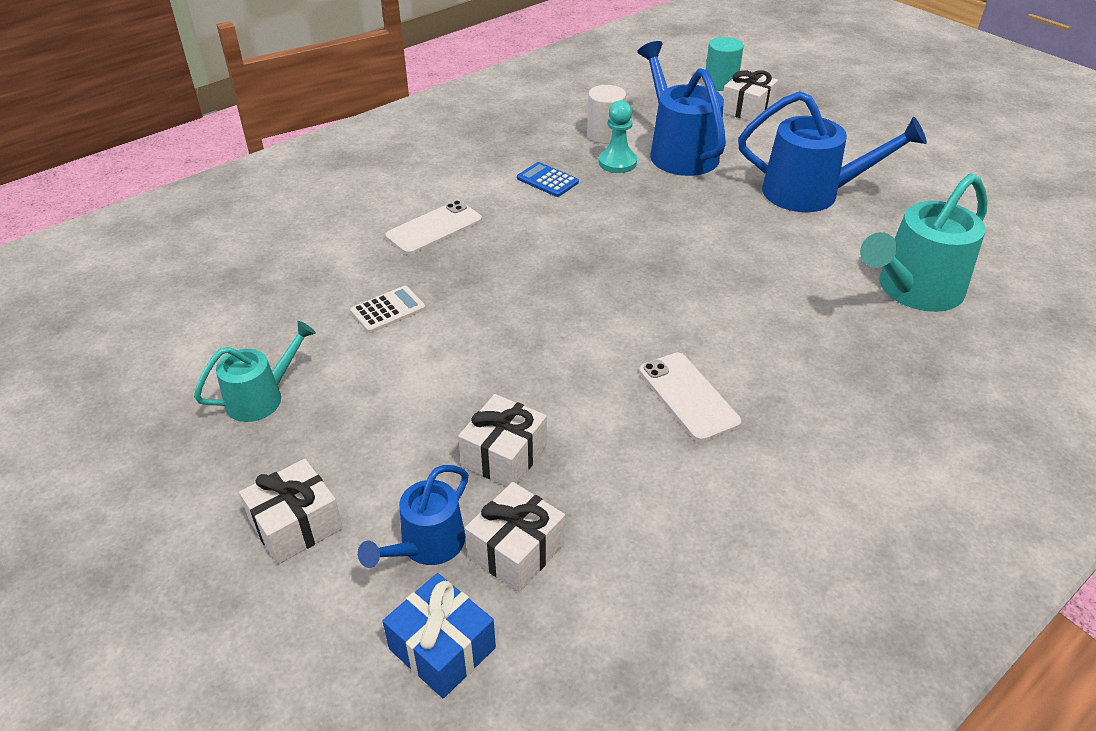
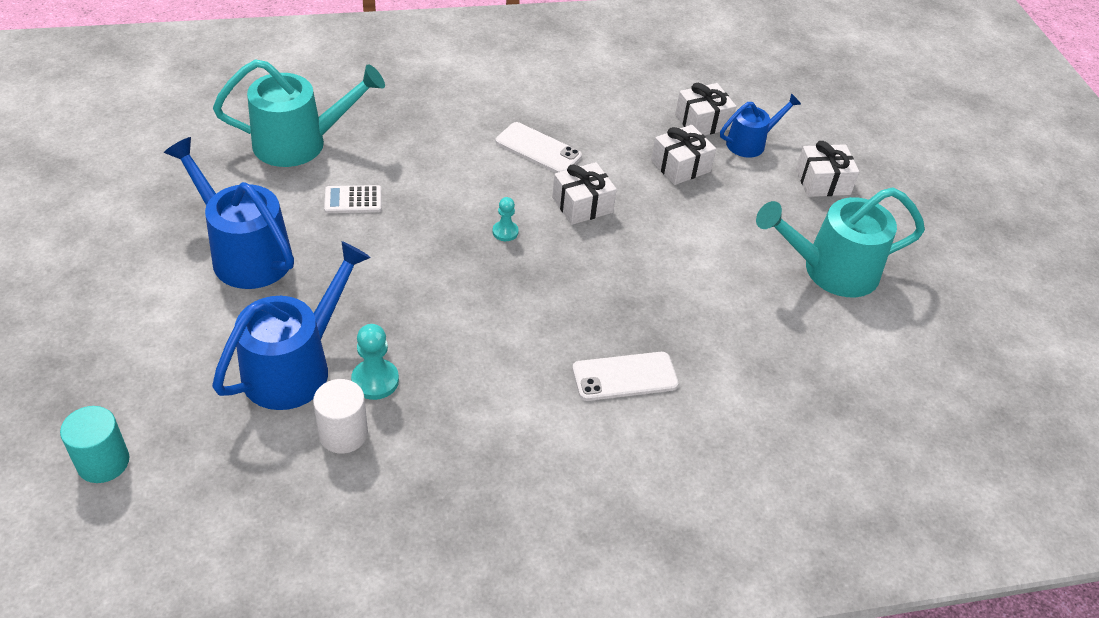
camera: 155 degrees left, 5 degrees up
turquoise watering can [194,321,316,422] -> turquoise watering can [756,187,925,297], size x1.73
white calculator [350,286,426,333] -> white calculator moved to [324,185,381,213]
blue gift [383,573,496,698] -> none
blue calculator [517,162,579,197] -> none
blue watering can [637,41,726,176] -> blue watering can turned 150 degrees counterclockwise [212,241,371,410]
white phone [639,353,741,442] -> white phone turned 60 degrees counterclockwise [496,122,582,173]
white gift [723,70,778,122] -> white gift moved to [552,162,617,225]
none -> turquoise pawn [492,197,519,241]

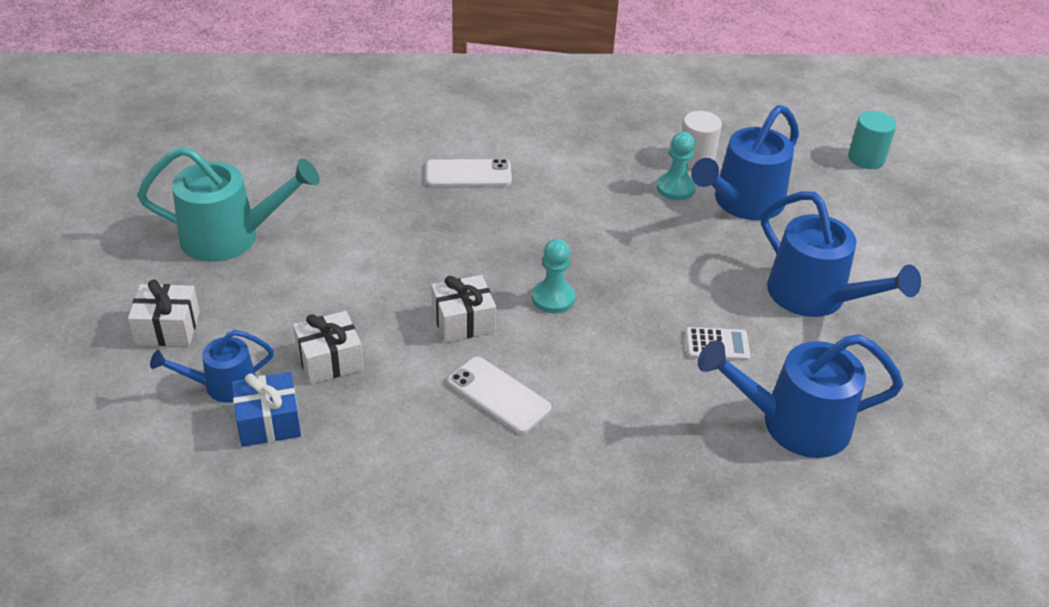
camera: 170 degrees left, 5 degrees down
turquoise watering can [213,59,385,167] -> blue watering can [698,334,903,458]
turquoise pawn [492,197,519,241] -> turquoise pawn [532,239,575,314], size x1.57
white gift [675,83,737,136] -> blue gift [232,372,301,447]

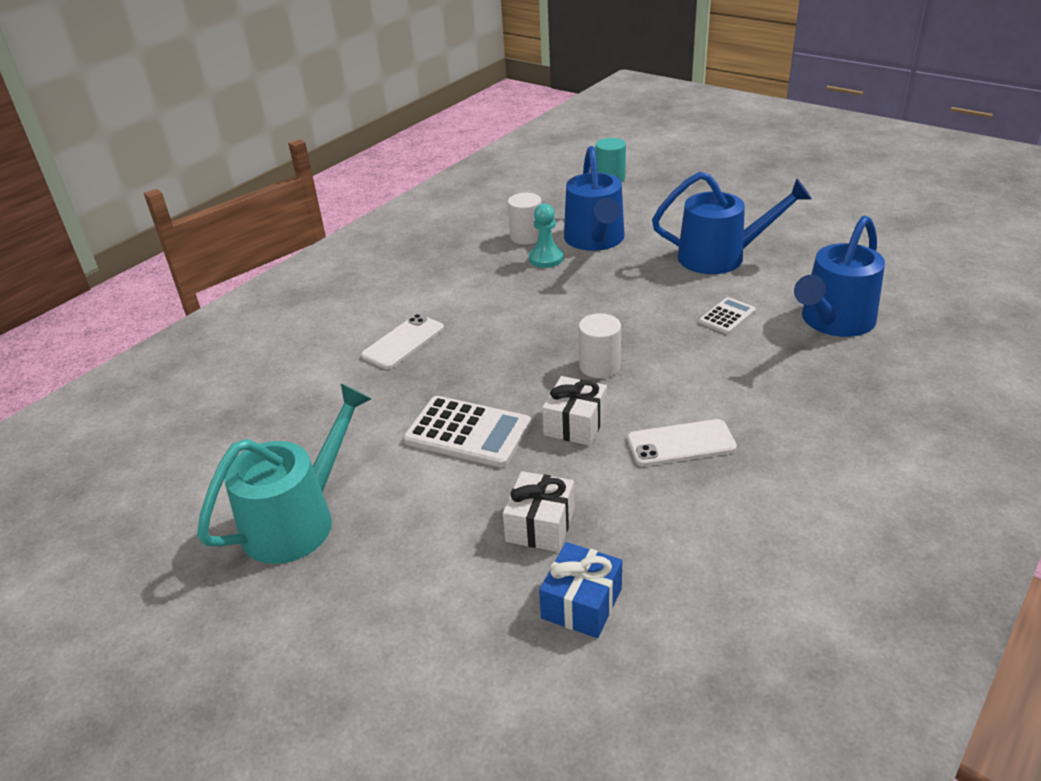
camera: 45 degrees left, 5 degrees down
white gift [128,280,200,346] -> none
blue watering can [150,330,274,403] -> none
turquoise pawn [532,239,575,314] -> white cylinder [579,313,621,378]
none -> white calculator [403,396,531,468]

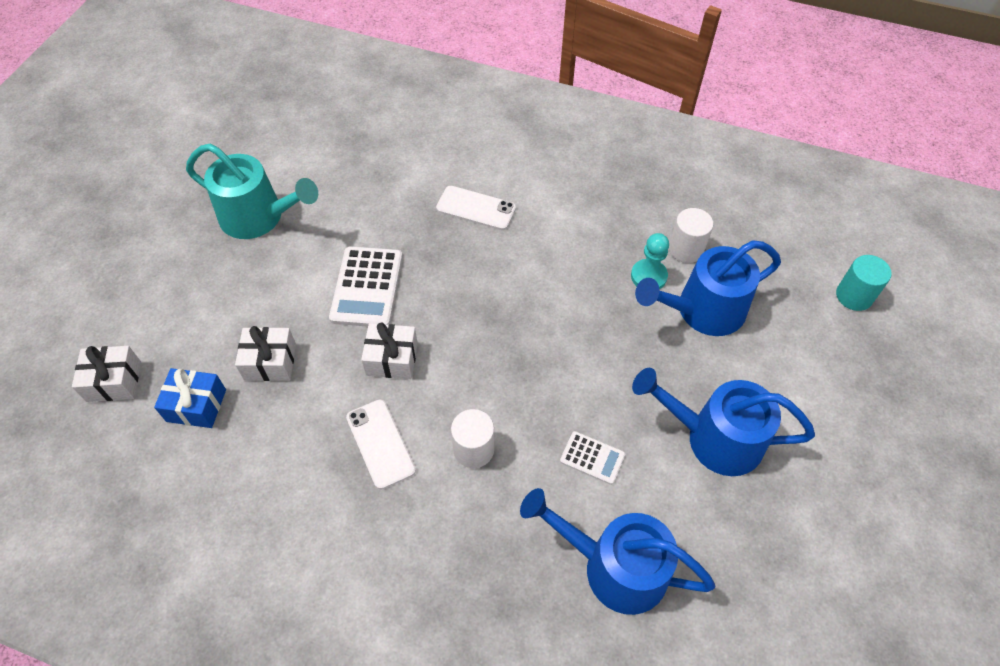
camera: 70 degrees right, 20 degrees up
white cylinder [579,313,621,378] -> white cylinder moved to [451,409,494,468]
blue watering can [652,172,812,274] -> blue watering can turned 120 degrees clockwise [632,368,815,476]
none -> white gift [72,346,141,402]

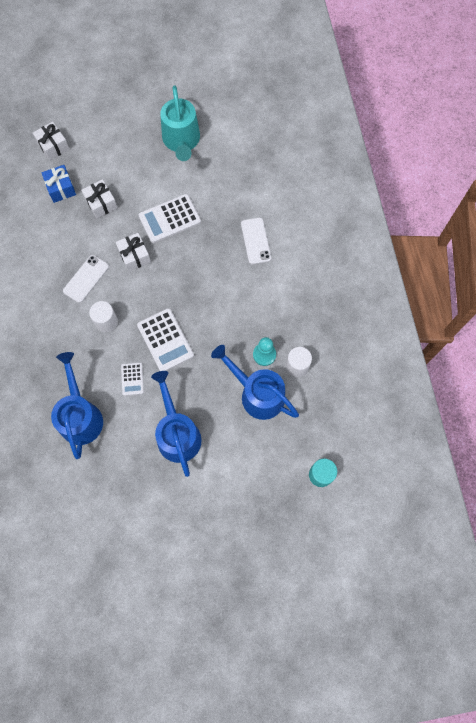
camera: 60 degrees right, 15 degrees up
none -> white calculator [137,308,194,371]

